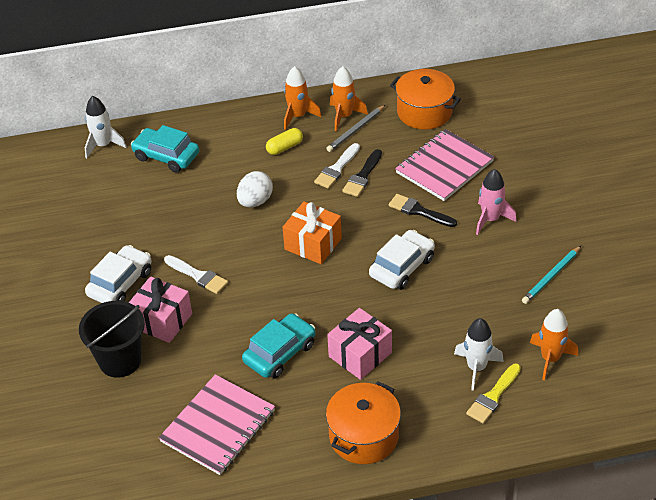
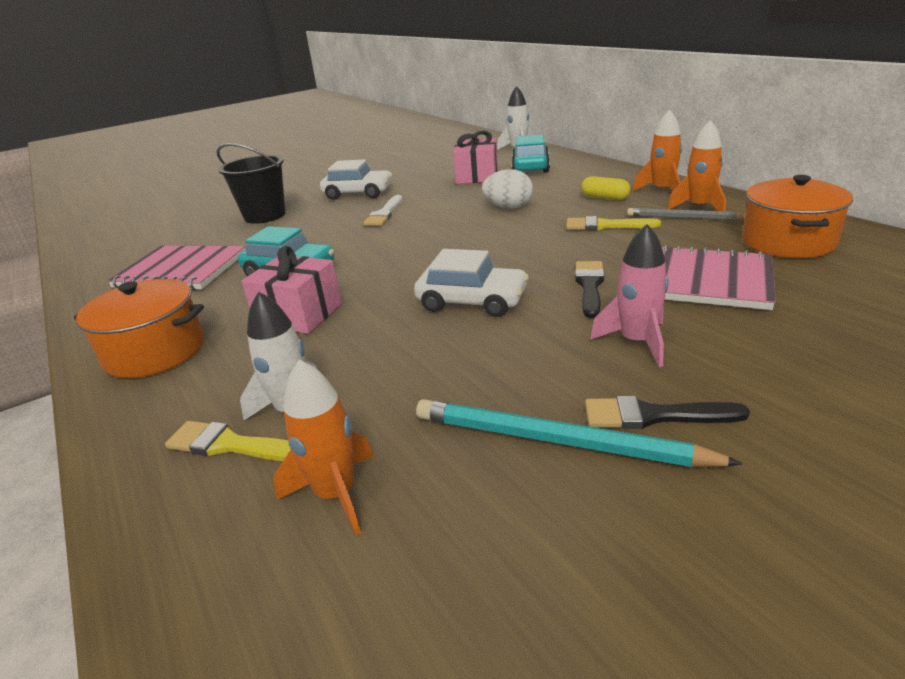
camera: 70 degrees right, 15 degrees down
pink gift [129,276,192,343] -> pink gift moved to [453,131,498,184]
orange gift [283,202,342,264] -> none
white brush [314,143,360,189] -> yellow brush [566,216,661,230]
black brush [342,149,382,197] -> black brush moved to [585,396,750,429]
turquoise pencil [522,246,581,304] -> turquoise pencil [416,399,743,467], size x1.53

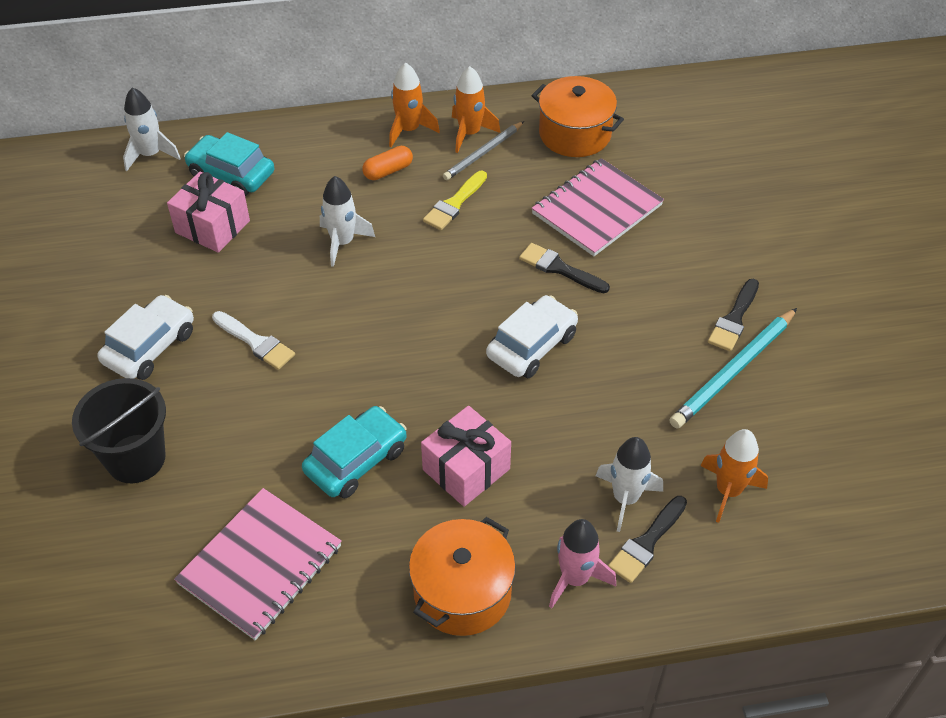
camera: 70 degrees left, 20 degrees up
yellow brush [165,421,291,461] -> black brush [608,496,687,583]
white egg [482,169,533,209] -> white rocket [320,176,375,267]
yellow capsule [581,176,631,200] -> orange capsule [362,146,413,180]
pink rocket [590,224,669,367] -> pink rocket moved to [549,519,616,609]

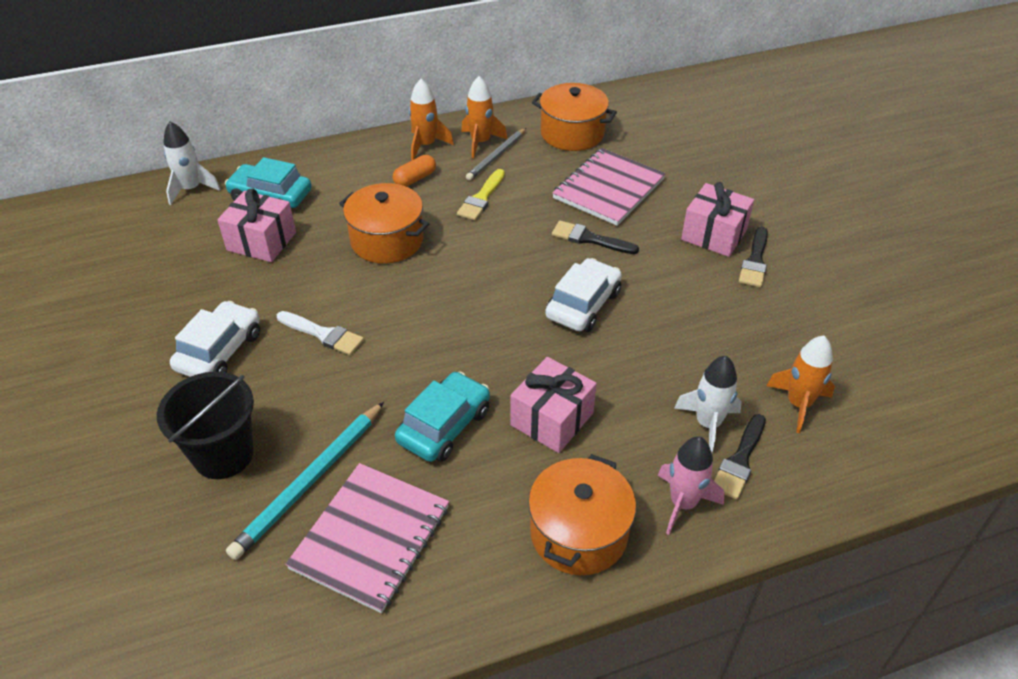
camera: 10 degrees left, 5 degrees down
white rocket [320,176,375,267] -> orange pot [339,183,429,264]
turquoise pencil [670,308,797,428] -> turquoise pencil moved to [226,402,384,560]
none -> pink gift [681,182,754,257]

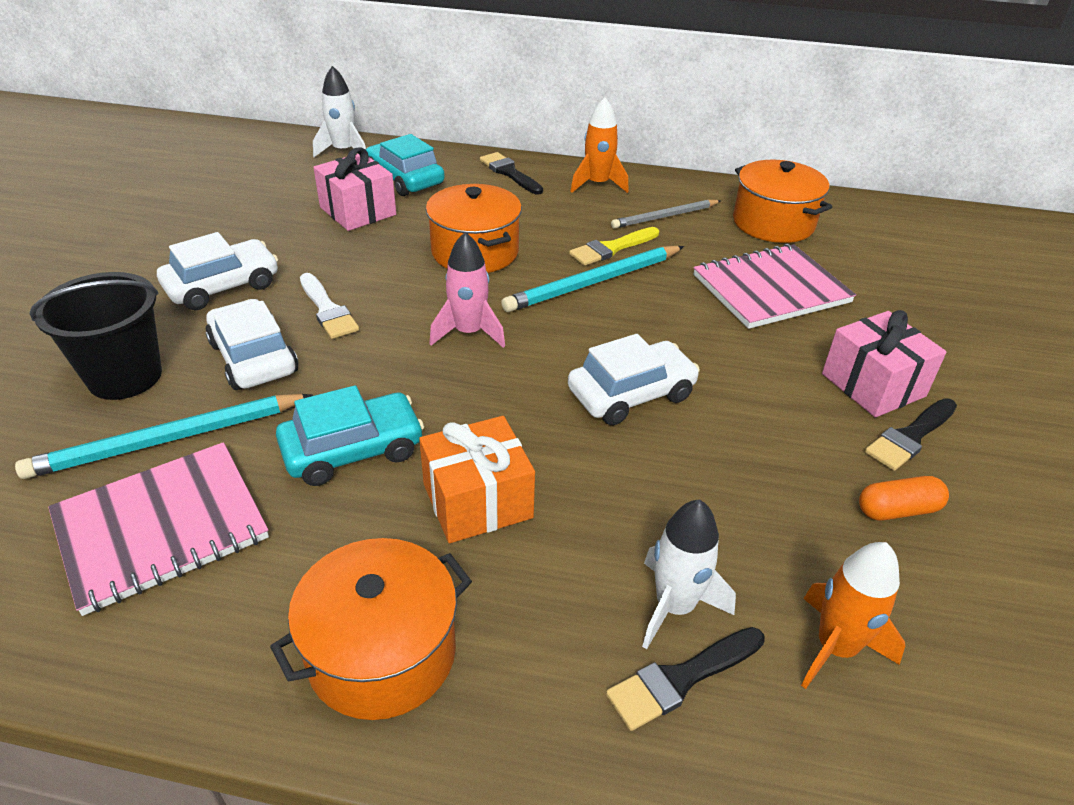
camera: 30 degrees right, 5 degrees down
orange capsule [393,155,436,187] -> orange capsule moved to [859,476,949,520]
orange rocket [461,76,507,158] -> none
pink gift [511,357,597,453] -> orange gift [419,416,535,543]
black brush [552,221,639,254] -> black brush moved to [480,152,543,195]
pink rocket [658,436,725,535] -> pink rocket moved to [429,232,505,348]
none -> white car [205,299,298,390]
none -> turquoise pencil [501,246,684,312]

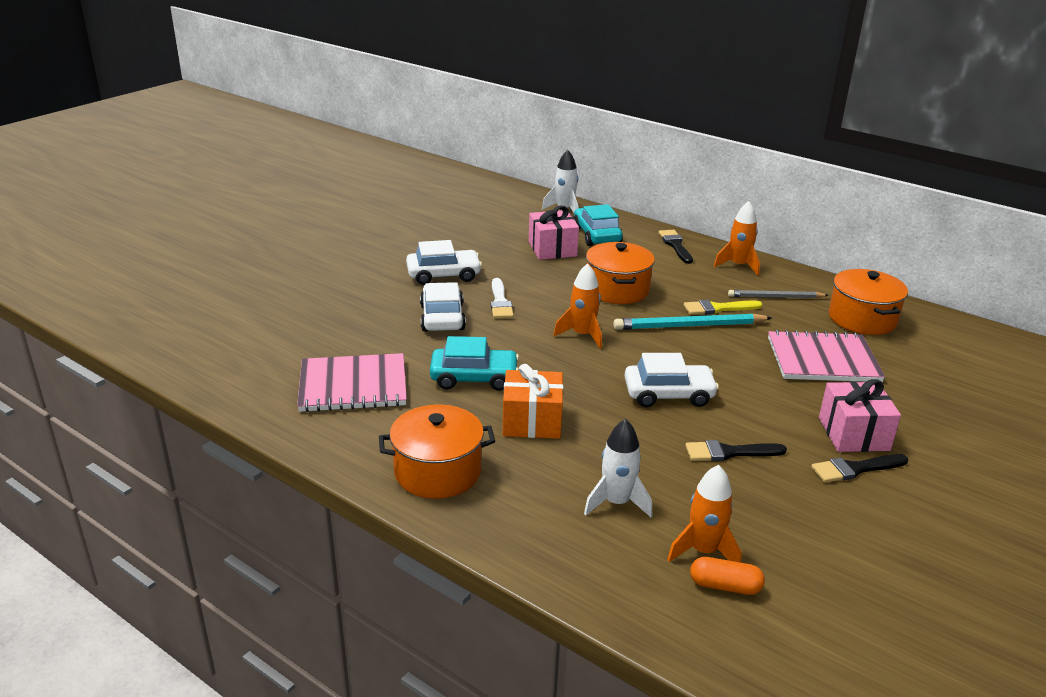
camera: 25 degrees right, 10 degrees down
turquoise pencil [15,394,313,479] -> none
black bucket [29,272,162,400] -> none
pink rocket [429,232,505,348] -> orange rocket [553,263,602,349]
black brush [606,627,765,731] -> black brush moved to [685,440,787,461]
orange capsule [859,476,949,520] -> orange capsule moved to [690,557,765,595]

